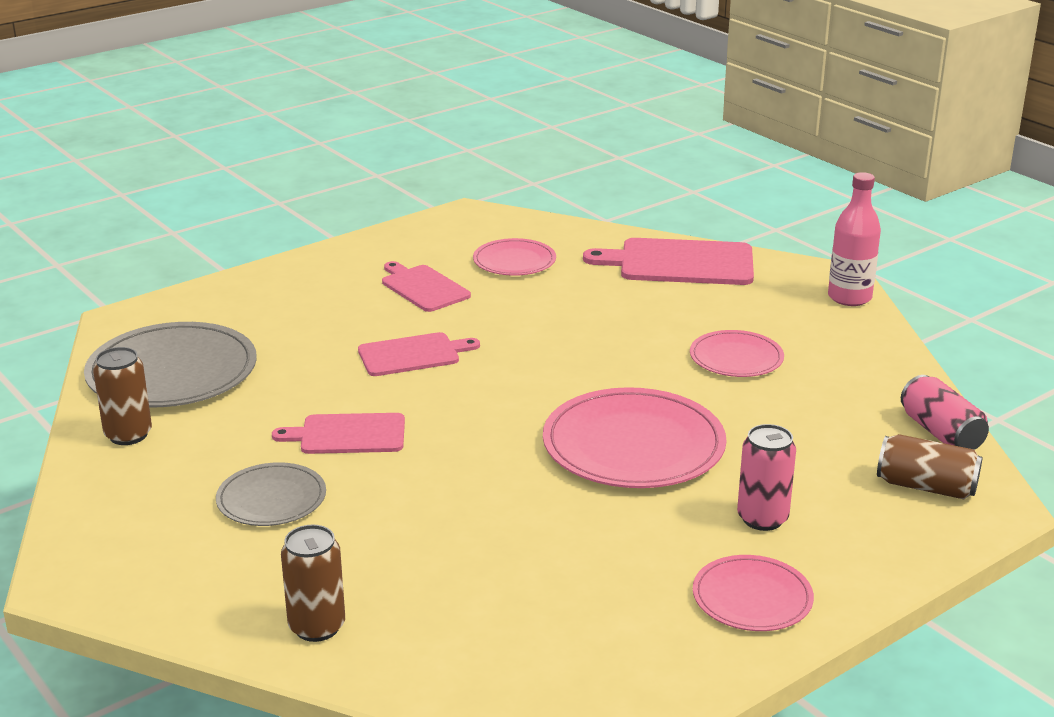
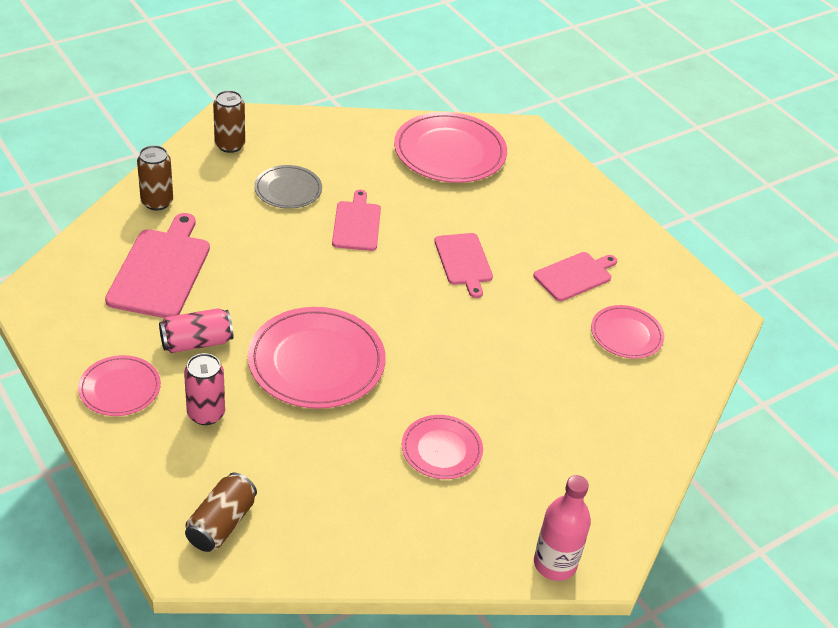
camera: 90 degrees right, 15 degrees up
grey plate [84,322,257,407] -> pink plate [394,112,507,183]
brown can [93,347,152,445] -> brown can moved to [213,90,245,153]
pink cutting board [583,238,754,285] -> pink cutting board moved to [105,213,210,318]
pink can [901,375,989,450] -> pink can moved to [159,308,233,353]

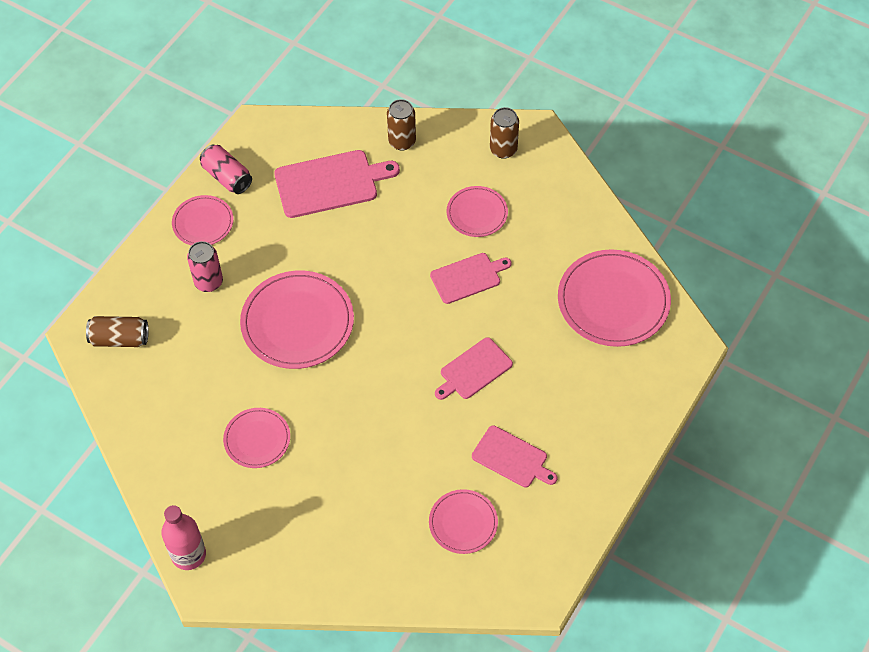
camera: 70 degrees right, 15 degrees up
pink can [159,308,233,353] -> pink can moved to [200,145,252,194]
grey plate [254,165,322,209] -> pink plate [447,186,508,237]

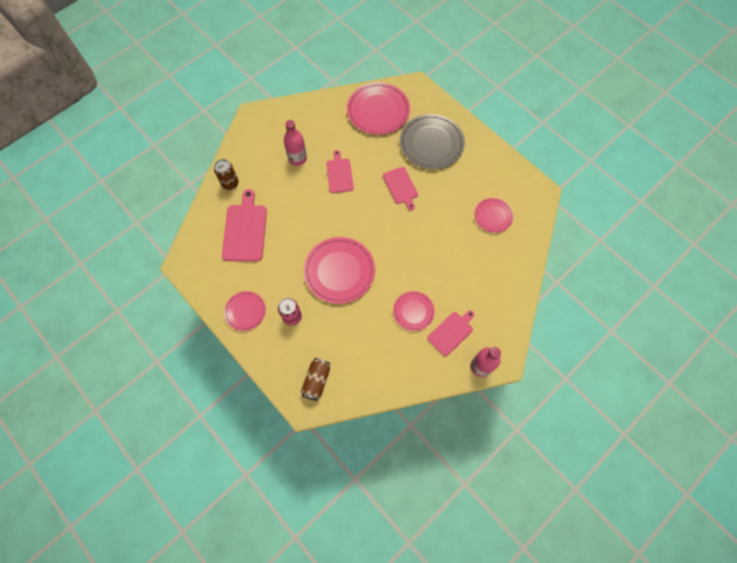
camera: 75 degrees left, 10 degrees up
pink can [200,145,252,194] -> none
pink plate [447,186,508,237] -> pink bottle [284,120,307,166]
pink cutting board [472,425,557,488] -> pink cutting board moved to [427,310,475,356]
brown can [490,107,519,159] -> none
none -> grey plate [400,114,465,169]

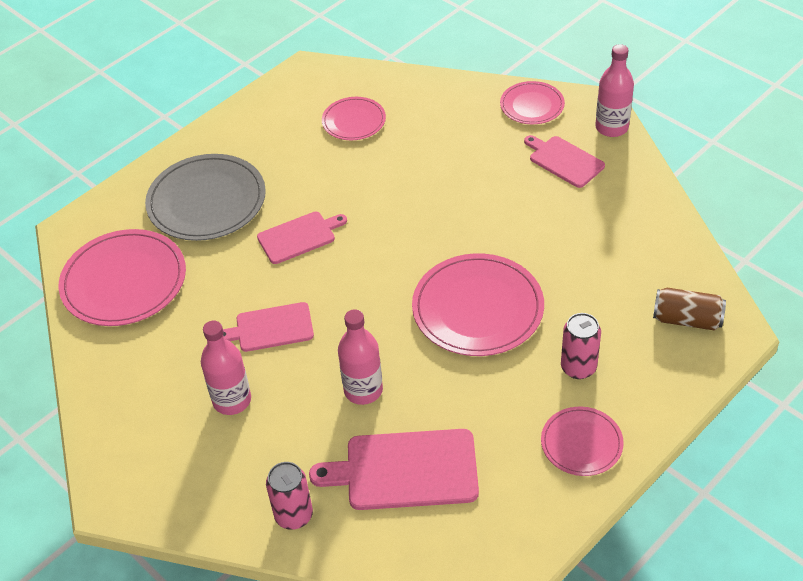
camera: 90 degrees left, 20 degrees down
brown can [214,159,239,190] -> pink can [266,462,313,530]
pink plate [393,291,435,331] -> pink plate moved to [500,81,565,124]
none -> pink bottle [338,309,383,405]

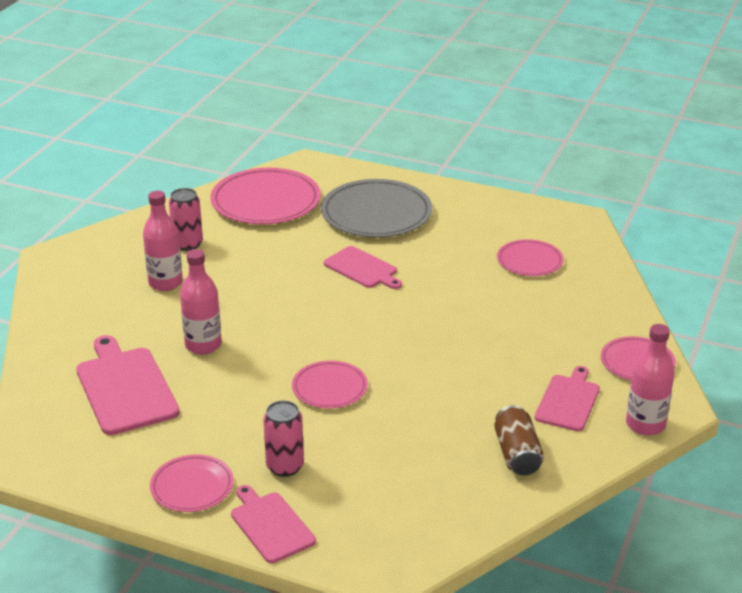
camera: 65 degrees right, 15 degrees down
pink cutting board [223,302,314,352] -> pink cutting board moved to [231,485,316,563]
pink can [266,462,313,530] -> pink can moved to [169,188,203,251]
pink plate [412,253,544,356] -> pink plate [292,361,368,408], size x0.57
brown can [653,288,726,331] -> brown can moved to [494,405,544,475]

